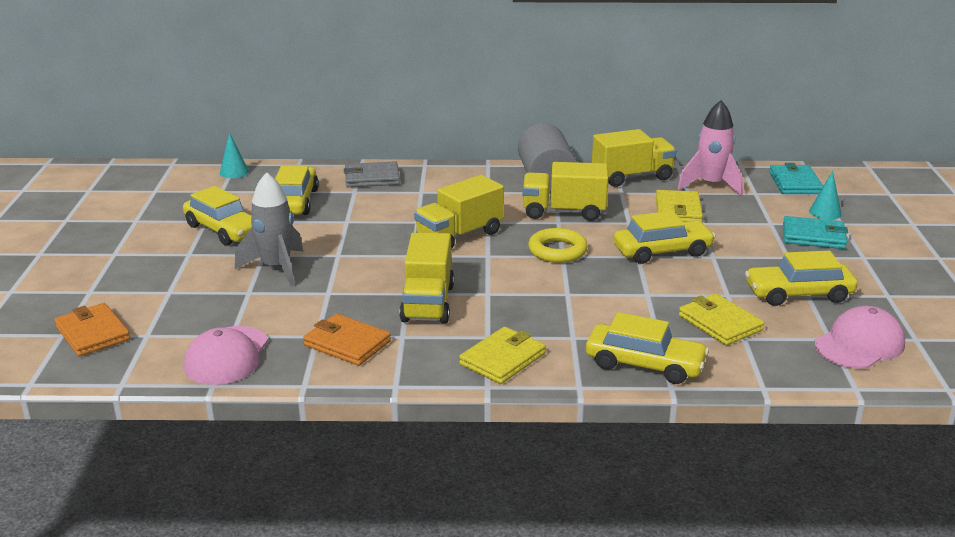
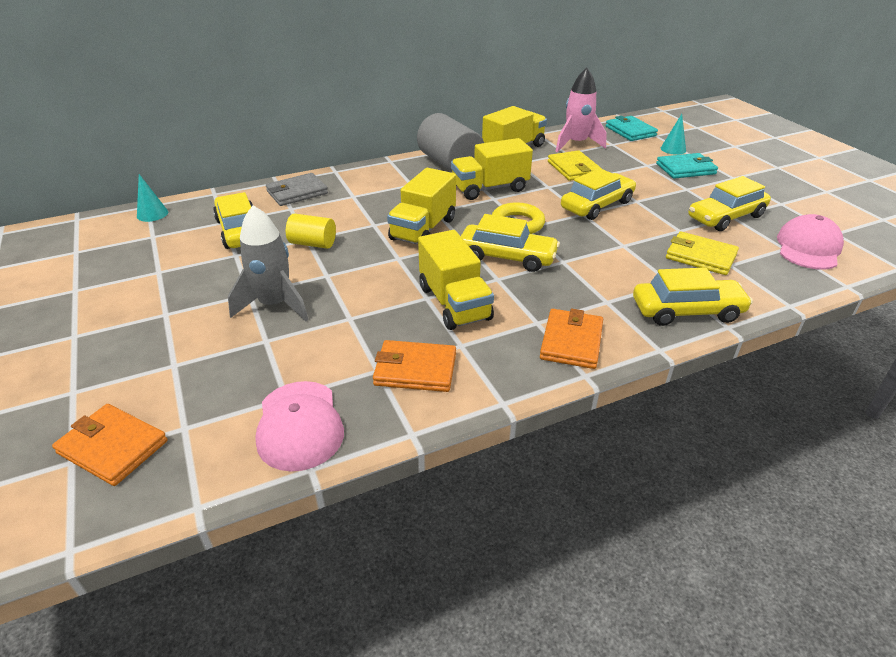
camera: 25 degrees left, 10 degrees up
yellow car [183,186,252,246] -> yellow car moved to [461,214,560,272]
yellow wallet [459,327,546,384] -> orange wallet [540,309,603,369]
none -> yellow cylinder [286,214,336,249]

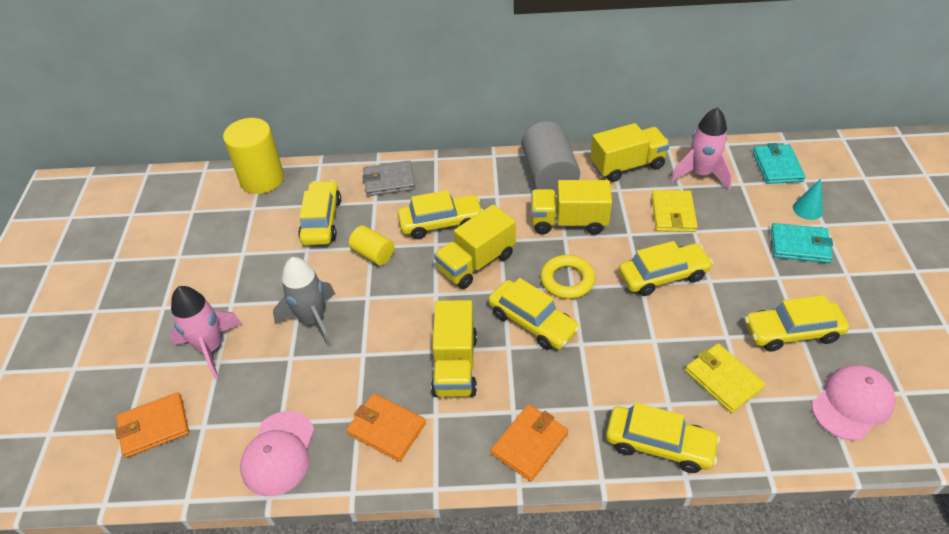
camera: 25 degrees right, 10 degrees up
orange wallet [52,404,167,486] -> orange wallet turned 75 degrees counterclockwise [115,392,189,458]
turquoise cone [137,174,168,222] -> yellow cylinder [223,118,284,194]
none -> pink rocket [170,286,242,379]
none -> yellow car [398,190,483,239]

